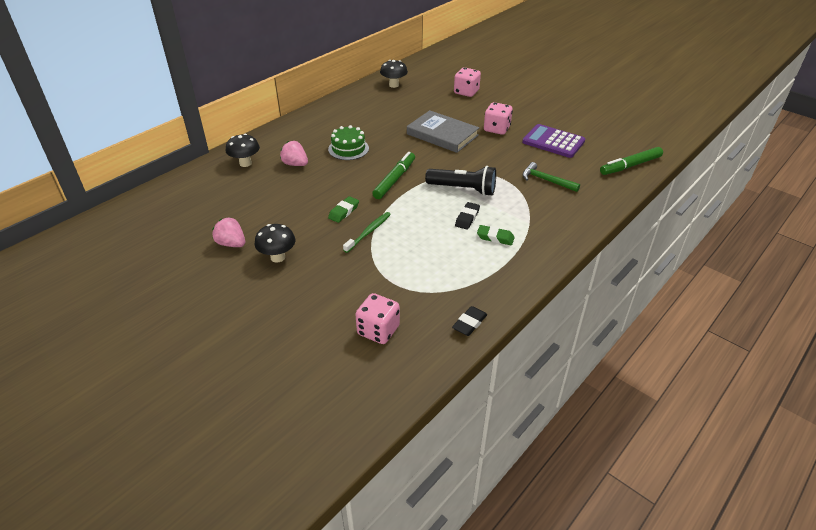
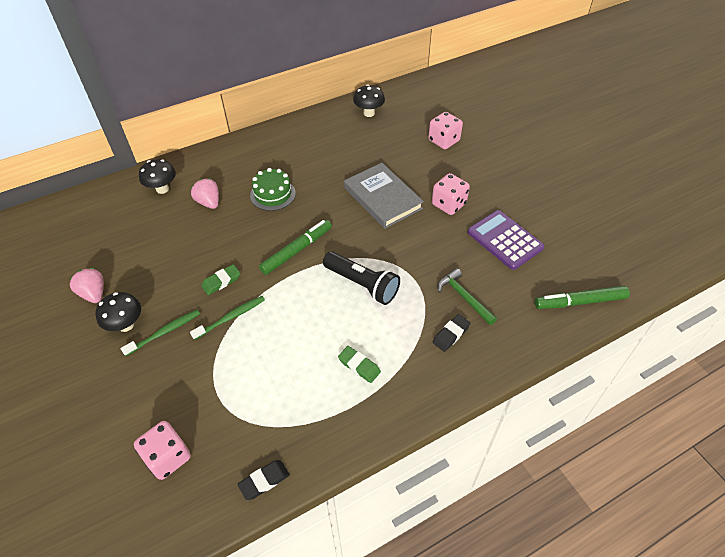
camera: 20 degrees right, 10 degrees up
black eraser [455,202,480,230] -> black eraser moved to [433,314,471,352]
none -> green toothbrush [121,310,200,356]

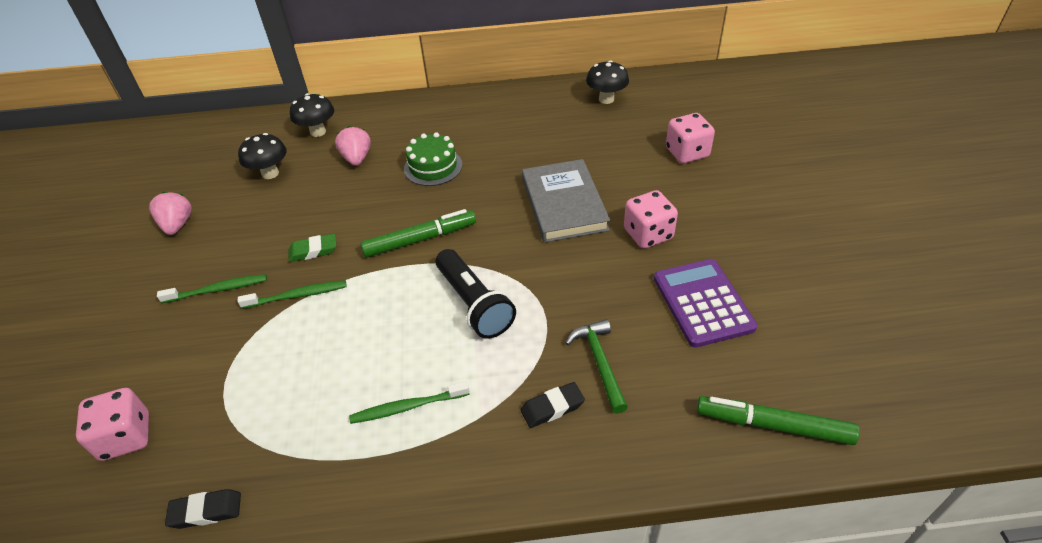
camera: 25 degrees right, 5 degrees down
black mushroom [96,292,141,332] -> black mushroom moved to [238,133,287,179]
green eraser [338,346,381,383] -> green toothbrush [349,381,470,424]

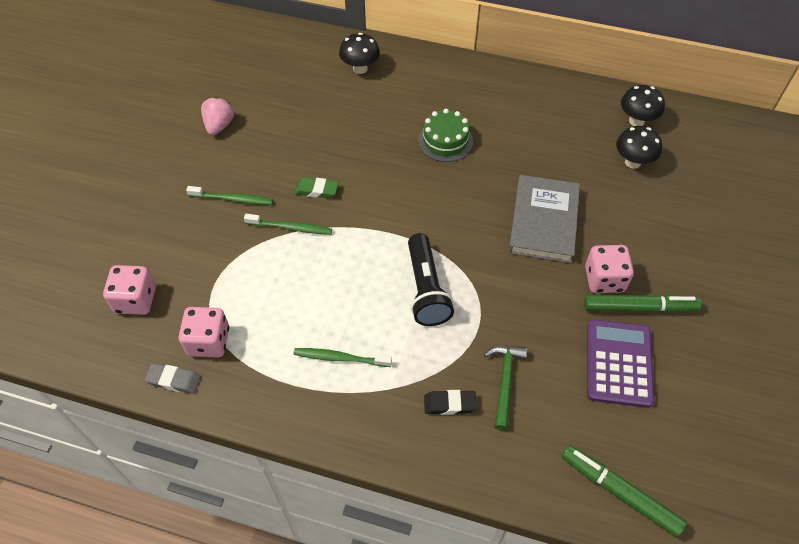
camera: 20 degrees right, 10 degrees up
black eraser [165,489,241,529] -> grey eraser [145,363,201,394]
black mushroom [238,133,287,179] -> black mushroom moved to [616,126,662,169]
pink strawberry [335,126,371,166] -> none
green marker [360,209,476,258] -> green marker moved to [584,295,701,313]
pink dice [666,113,715,164] -> pink dice moved to [179,307,229,358]

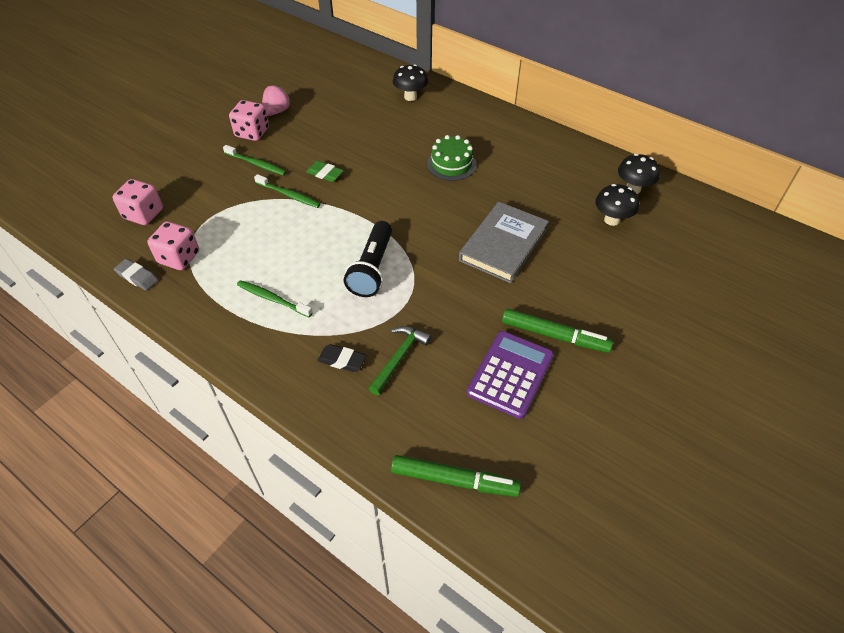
camera: 20 degrees right, 5 degrees down
green marker [562,445,687,537] -> green marker turned 135 degrees clockwise [391,455,521,497]
pink dice [585,245,634,293] -> pink dice moved to [229,100,269,141]

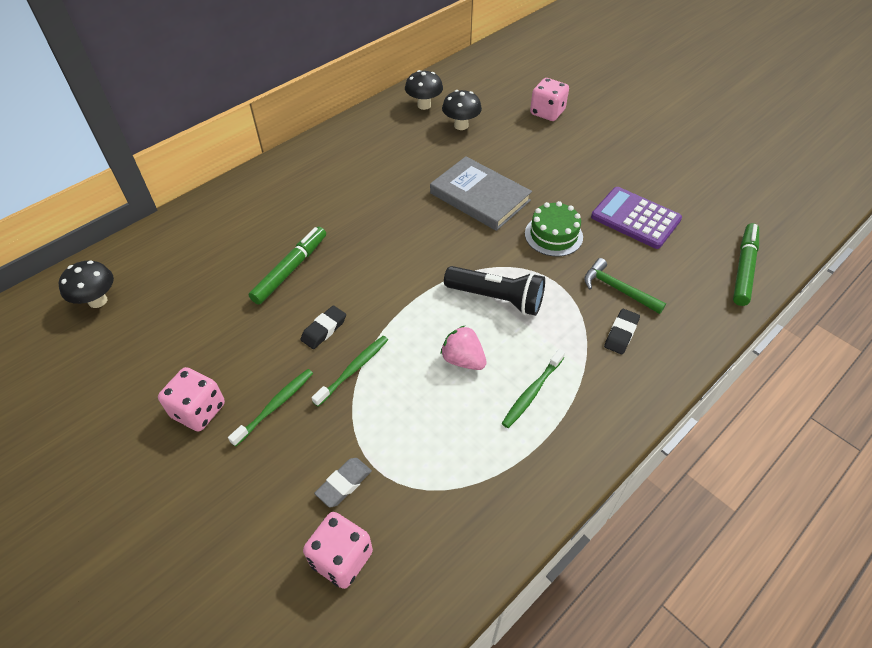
camera: 80 degrees left, 0 degrees up
grey eraser [114,259,158,291] -> grey eraser moved to [314,458,372,508]
pink dice [147,221,199,270] -> pink dice moved to [530,78,569,121]
pink strawberry [262,85,291,116] -> pink strawberry moved to [441,326,487,370]
green eraser [306,161,344,182] -> black eraser [300,305,346,349]
black mushroom [393,64,428,101] -> black mushroom moved to [58,261,114,308]
green cake [427,135,476,181] -> green cake moved to [525,201,583,257]
green marker [502,309,613,353] -> green marker moved to [248,227,326,304]

